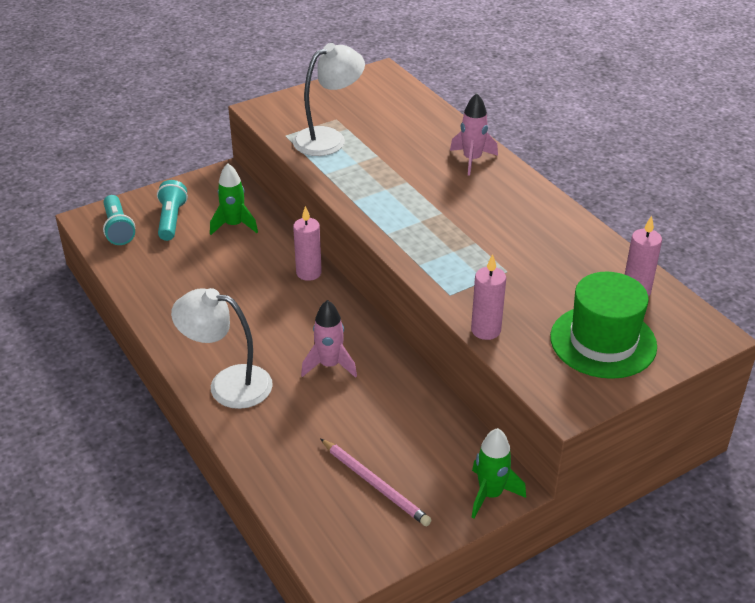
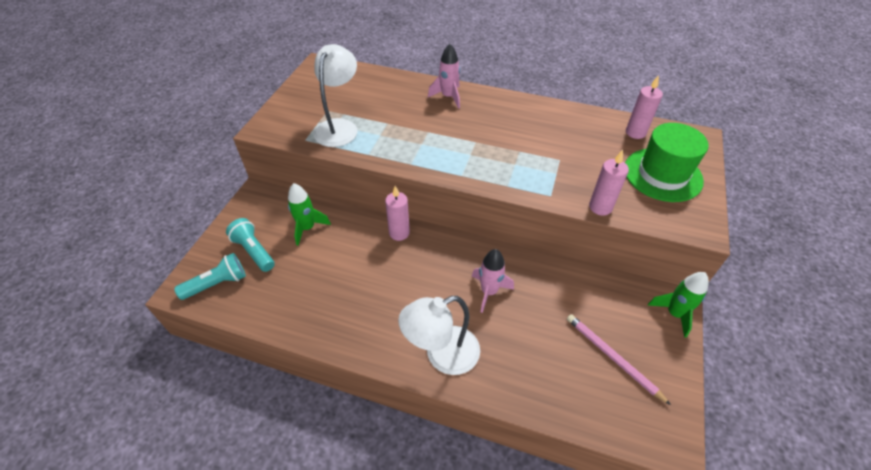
camera: 40 degrees left, 10 degrees up
turquoise flashlight [103,195,135,245] -> turquoise flashlight turned 60 degrees counterclockwise [174,253,246,300]
pink pencil [320,439,432,526] -> pink pencil turned 135 degrees counterclockwise [567,314,671,405]

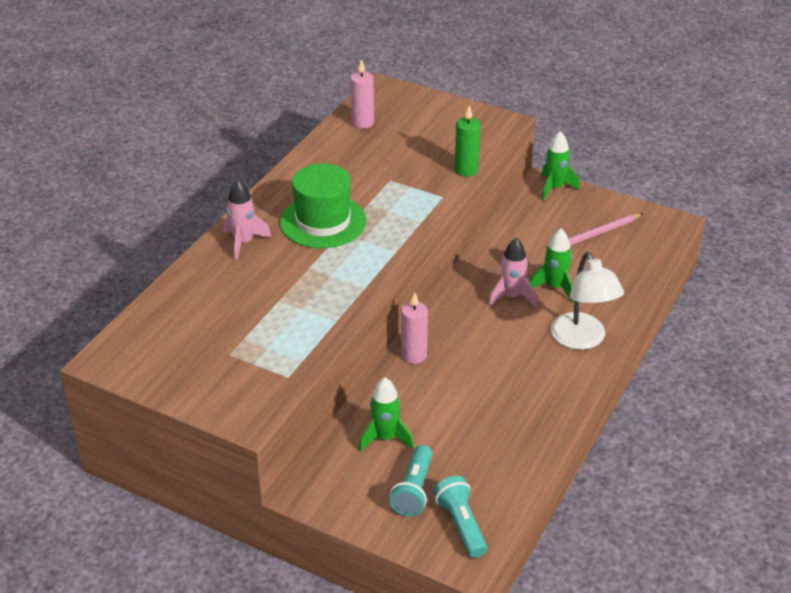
camera: 80 degrees left, 10 degrees down
turquoise flashlight [226,218,275,272] -> turquoise flashlight turned 45 degrees counterclockwise [389,445,433,517]
white lamp [314,44,357,147] -> none
pink candle [589,150,629,216] -> green candle [455,106,480,177]
green hat [625,123,709,202] -> green hat moved to [280,163,366,248]
none -> green rocket [529,228,574,302]

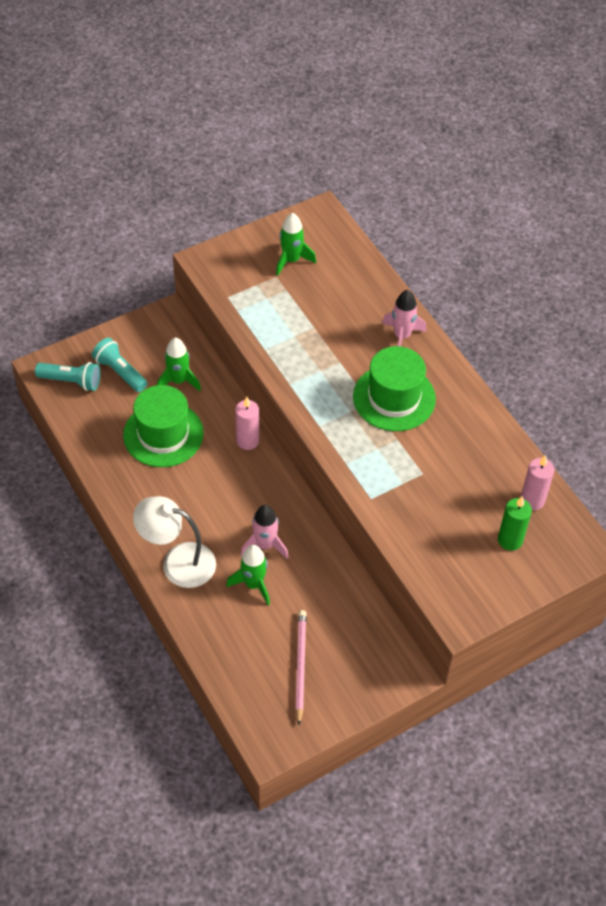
camera: 120 degrees right, 15 degrees up
green candle [455,106,480,177] -> green candle moved to [498,496,532,551]
green rocket [541,131,580,201] -> green rocket moved to [276,213,316,276]
none -> green hat [123,385,204,467]

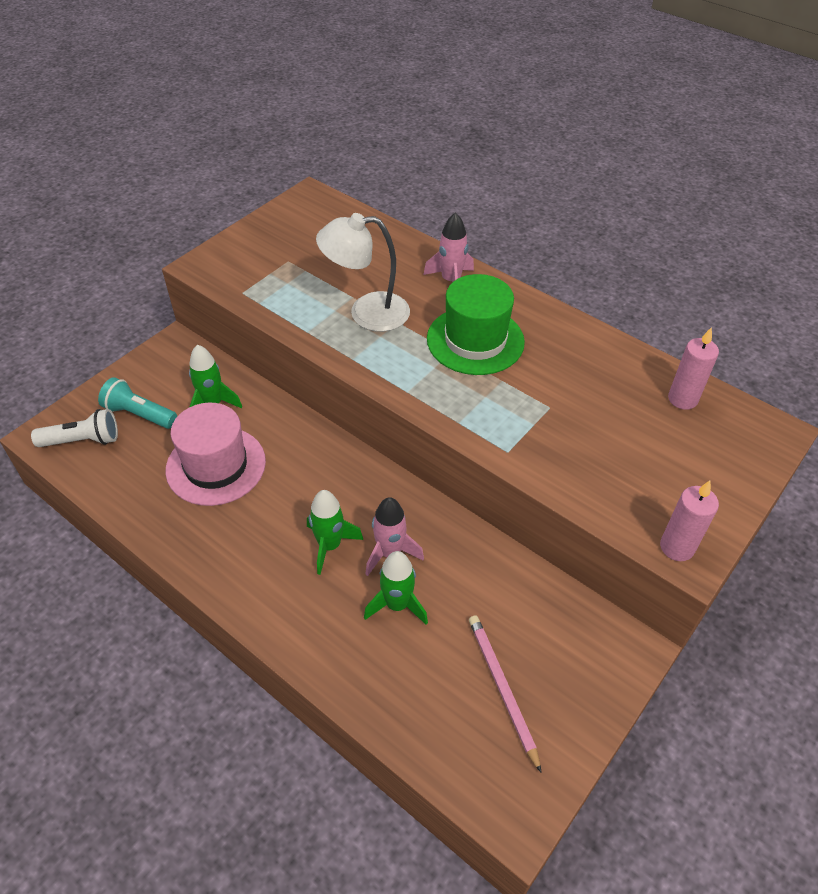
camera: 20 degrees left, 5 degrees down
turquoise flashlight [35,362,100,391] -> white flashlight [31,409,118,447]
green hat [123,385,204,467] -> pink hat [165,403,266,506]
white lamp [133,496,216,588] -> white lamp moved to [316,213,410,332]
pink candle [235,397,259,450] -> pink candle moved to [660,480,719,561]
green rocket [276,213,316,276] -> green rocket moved to [307,490,363,575]
green candle [498,496,532,551] -> none

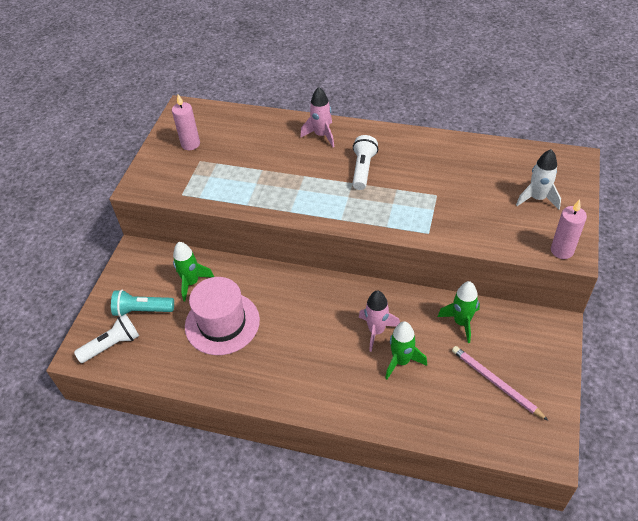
camera: 20 degrees left, 0 degrees up
green rocket [307,490,363,575] -> green rocket moved to [438,281,480,343]
white lamp [316,213,410,332] -> none
green hat [427,274,525,375] -> white flashlight [352,135,378,190]
pink candle [668,327,719,410] -> pink candle moved to [172,94,200,150]
none -> white rocket [516,149,561,209]

